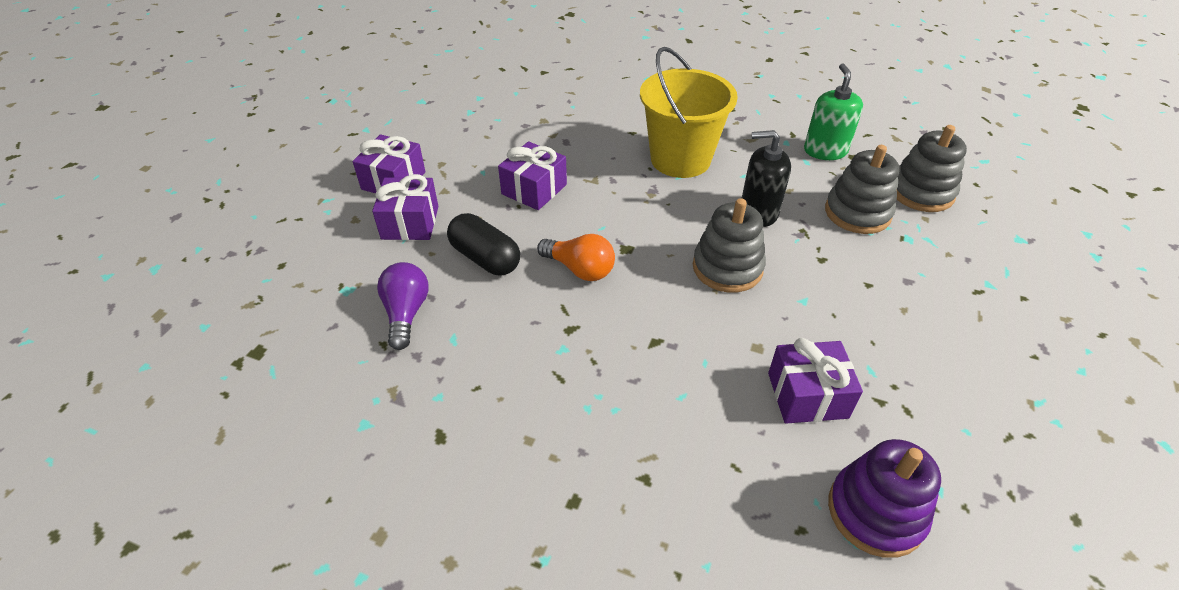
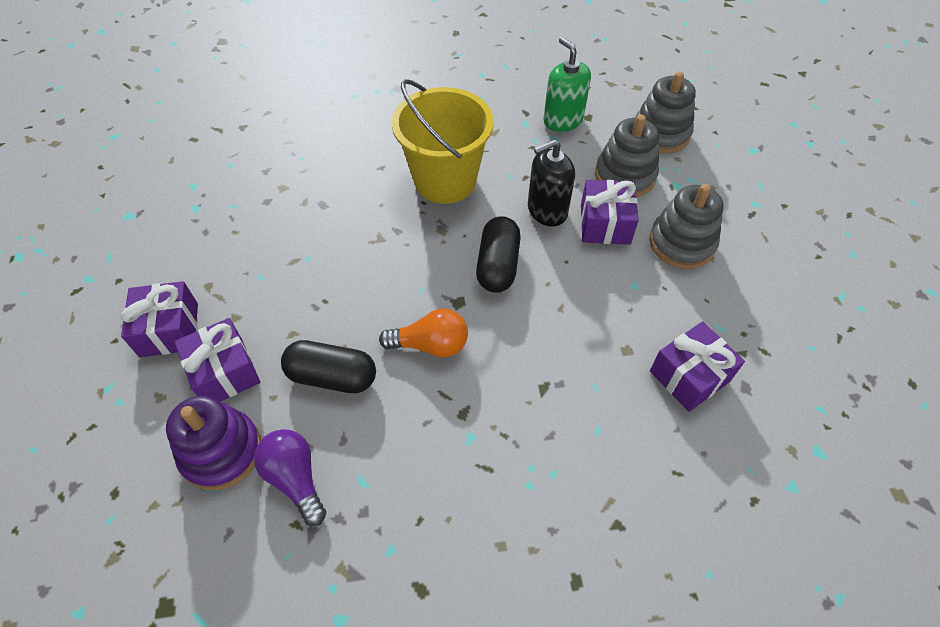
camera: 30 degrees left, 10 degrees up
purple gift [498,141,567,210] -> purple gift moved to [581,180,639,245]
grey stacking toy [693,198,766,293] -> grey stacking toy moved to [649,184,724,269]
purple stacking toy [828,439,941,558] -> purple stacking toy moved to [166,396,261,490]
none -> black capsule [476,216,521,293]

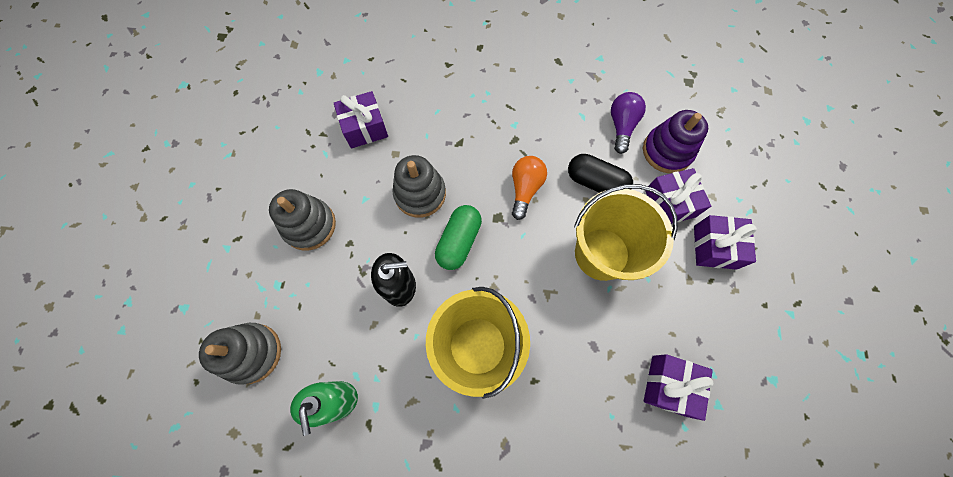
camera: 165 degrees left, 15 degrees up
purple light bulb [254,429,326,526] -> purple light bulb turned 150 degrees counterclockwise [611,92,646,154]
orange light bulb [379,308,468,358] -> orange light bulb turned 90 degrees clockwise [512,156,547,220]
black capsule [476,216,521,293] -> green capsule [435,205,482,270]
purple gift [581,180,639,245] -> purple gift moved to [644,354,713,421]
grey stacking toy [595,115,659,197] -> grey stacking toy moved to [392,155,446,218]
none -> yellow bucket [574,184,678,281]

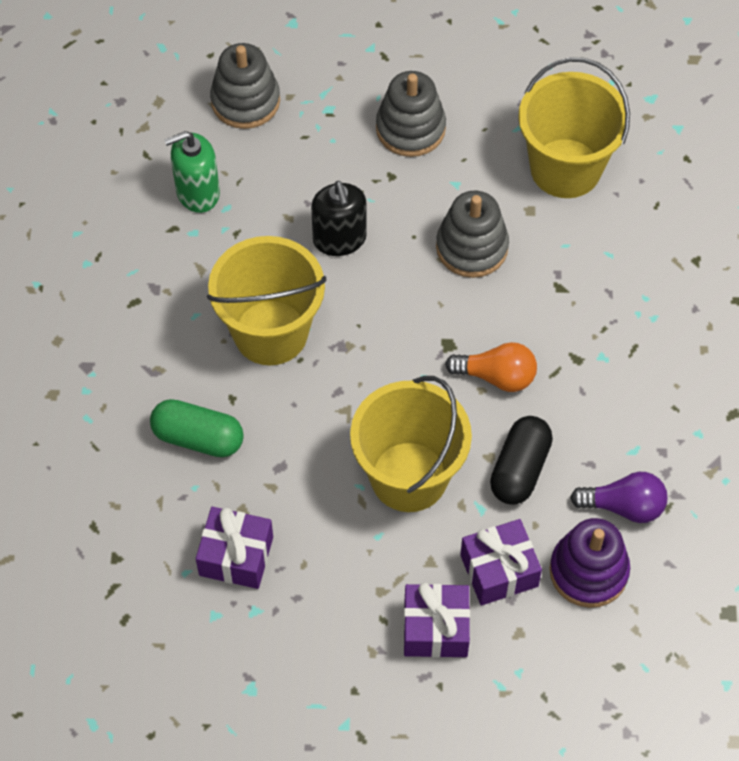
camera: 85 degrees right, 10 degrees down
purple gift [334,91,388,148] -> yellow bucket [518,57,630,198]
green capsule [435,205,482,270] -> green capsule moved to [150,399,244,457]

